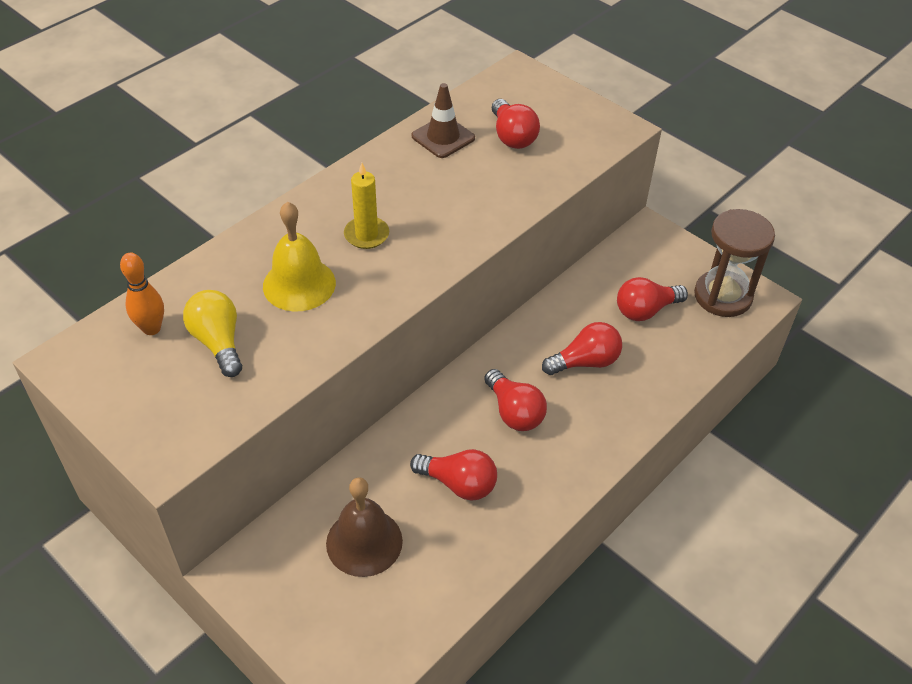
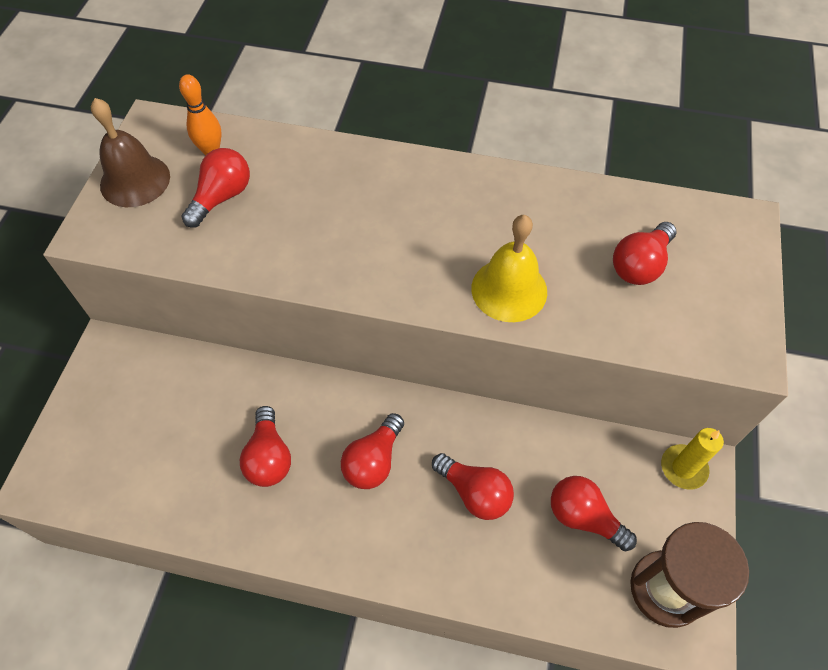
camera: 60 degrees right, 10 degrees up
yellow light bulb [183,290,242,377] -> red light bulb [181,148,250,228]
yellow bell [263,202,336,312] -> yellow bell moved to [471,215,547,322]
brown bell [326,477,403,577] -> brown bell moved to [91,98,170,207]
yellow candle [344,163,389,249] -> yellow candle moved to [661,428,724,490]
brown traffic cone [411,83,475,158] -> none

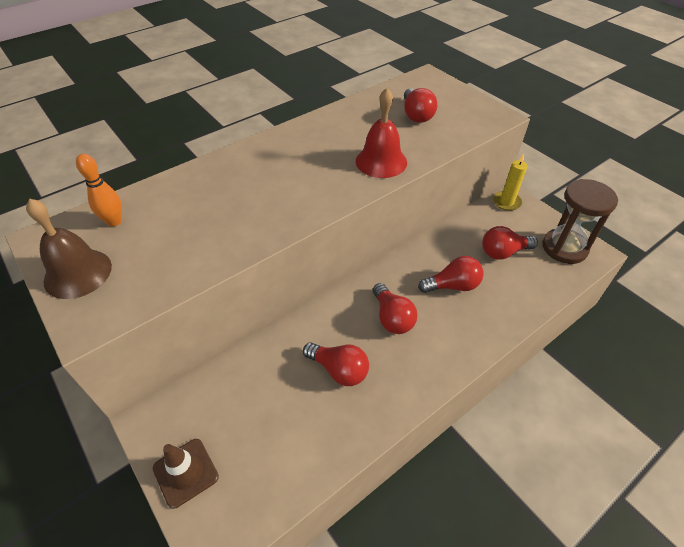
camera: 50 degrees left, 10 degrees down
red light bulb [181,148,250,228] -> none
yellow bell [471,215,547,322] -> red bell [356,88,407,178]
none -> brown traffic cone [153,439,219,509]

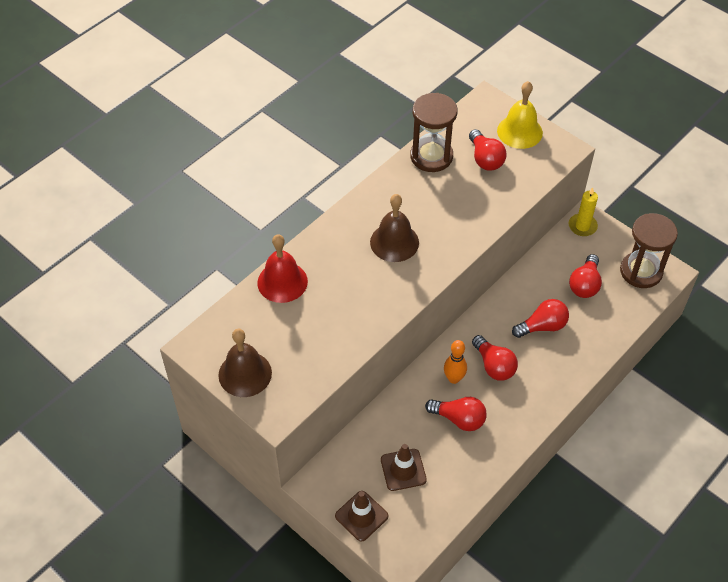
camera: 10 degrees left, 5 degrees up
orange bowling pin [76,154,122,227] -> orange bowling pin moved to [444,340,467,384]
red bell [356,88,407,178] -> red bell moved to [257,234,308,303]
red light bulb [482,226,538,260] -> red light bulb turned 45 degrees counterclockwise [569,254,602,298]
none -> brown bell [370,194,419,262]
none -> brown traffic cone [381,444,427,491]
none -> brown hourglass [410,93,457,172]
none -> yellow bell [497,81,543,149]

